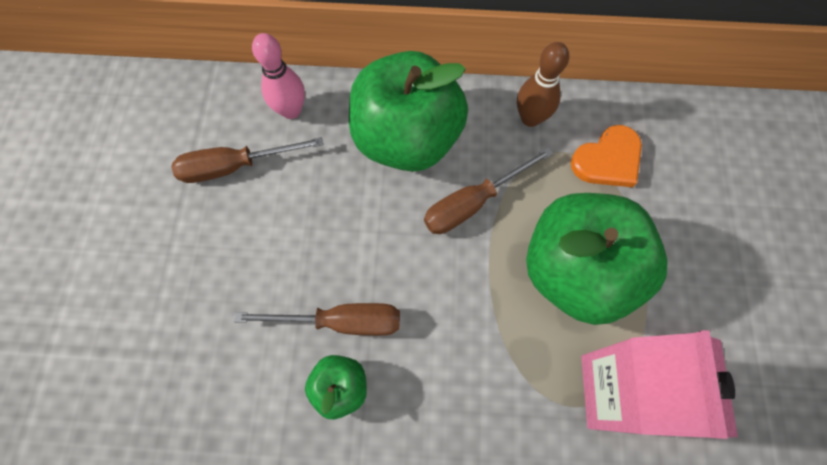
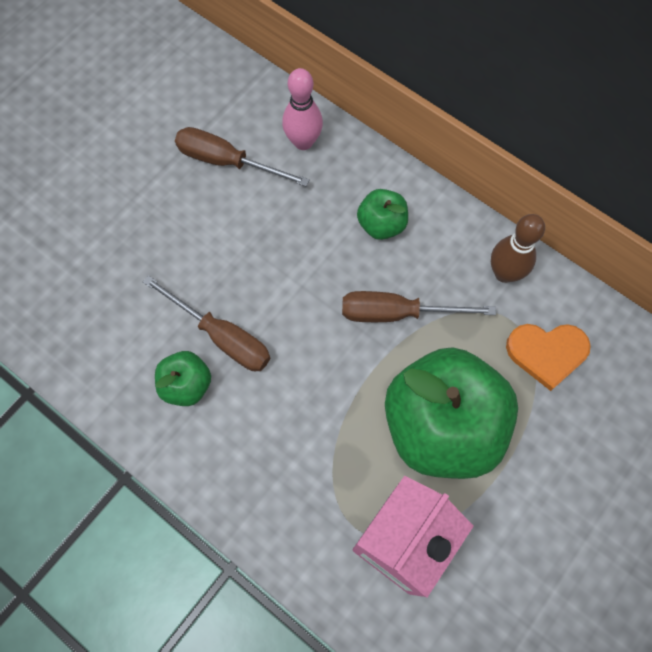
camera: 35 degrees right, 0 degrees up
green apple [349,51,468,172] -> green apple [357,189,408,240], size x0.45

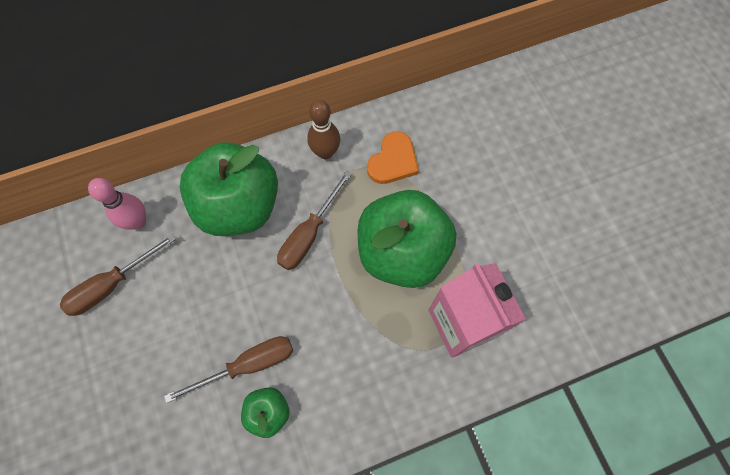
camera: 60 degrees left, 0 degrees up
green apple [357,189,408,240] -> green apple [180,142,278,236], size x2.21

